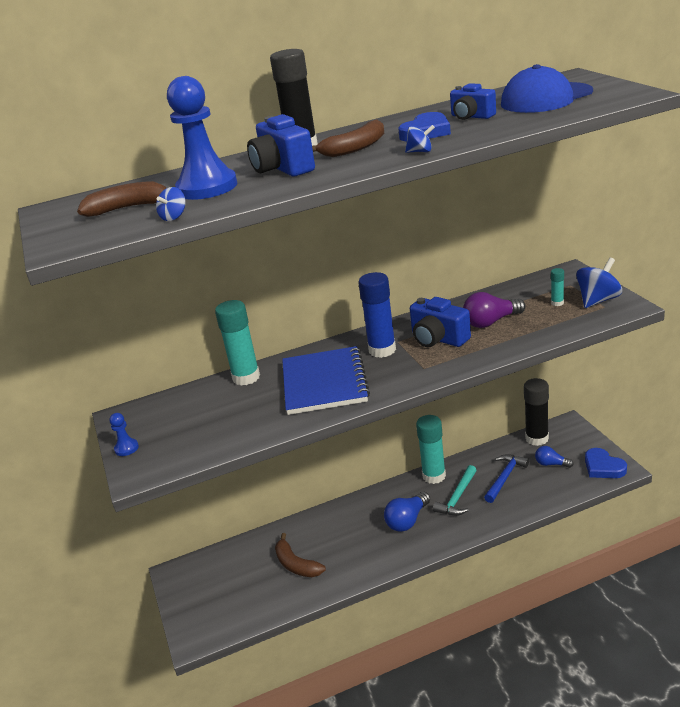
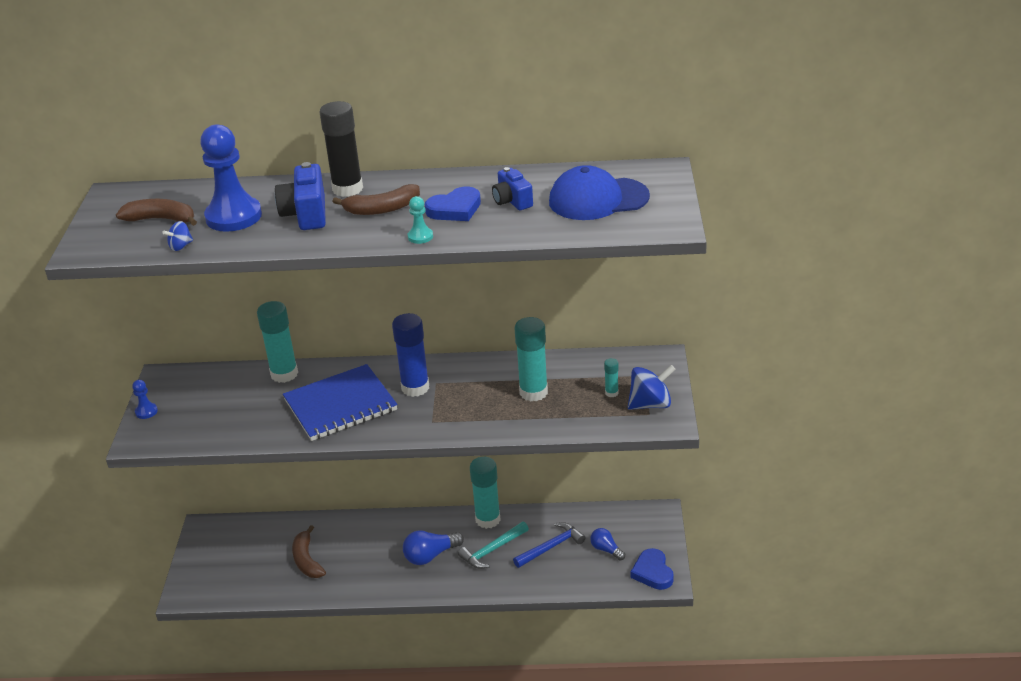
camera: 20 degrees right, 5 degrees up
blue notebook [282,346,370,415] -> blue notebook turned 45 degrees clockwise [283,364,397,441]
blue spinning top [405,125,435,153] -> turquoise pawn [408,196,433,244]
blue camera [410,297,471,347] -> none
purple light bulb [463,292,525,328] -> turquoise glue stick [514,317,548,401]
black glue stick [524,378,549,446] -> none

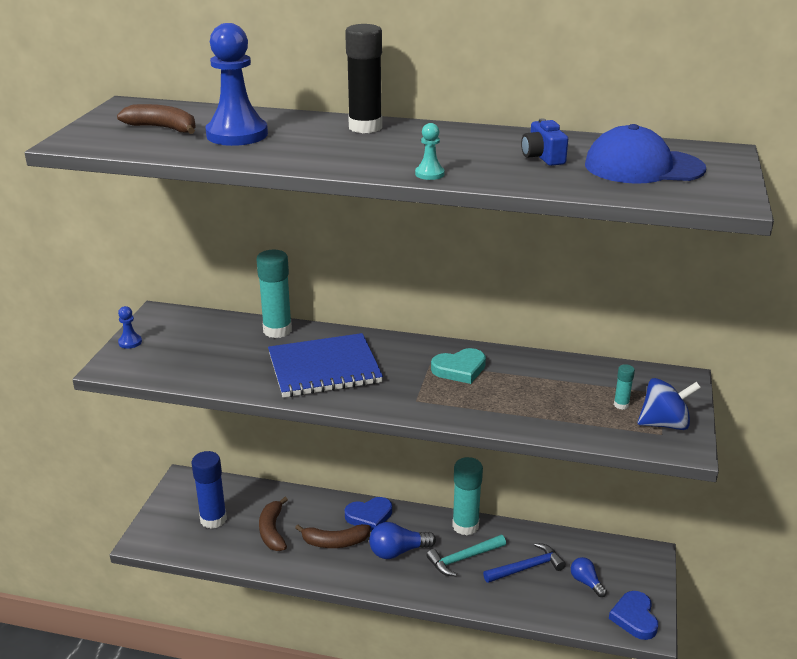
camera: 10 degrees right, 5 degrees down
blue spinning top [162,221,193,251] -> none
blue camera [275,162,326,230] -> none
brown banana [333,184,420,215] -> brown banana moved to [295,524,371,548]
blue glue stick [392,313,429,397] -> blue glue stick moved to [191,451,227,529]
blue heart [425,187,481,221] -> blue heart moved to [345,497,392,531]
turquoise glue stick [514,317,548,401] -> none
none -> turquoise heart [431,348,486,384]

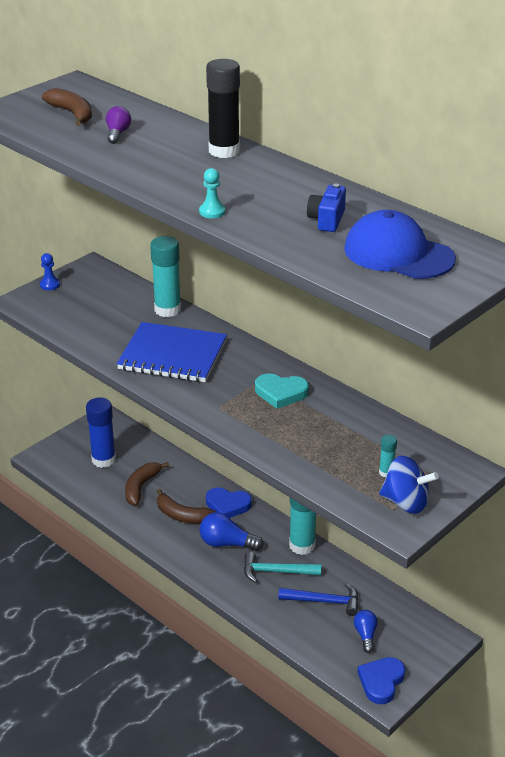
camera: 30 degrees right, 5 degrees up
blue pawn [205,23,268,146] -> purple light bulb [106,106,131,144]

